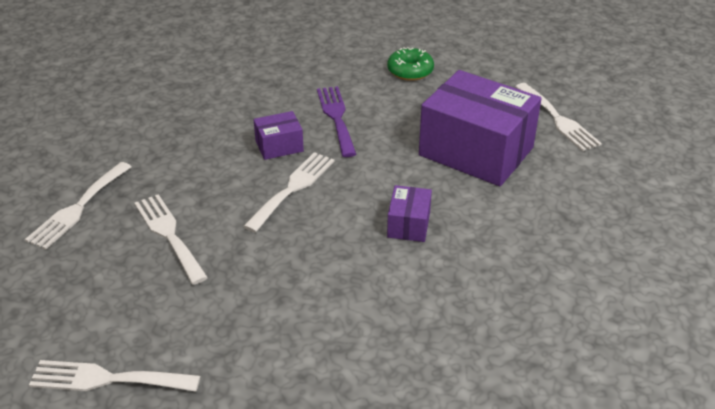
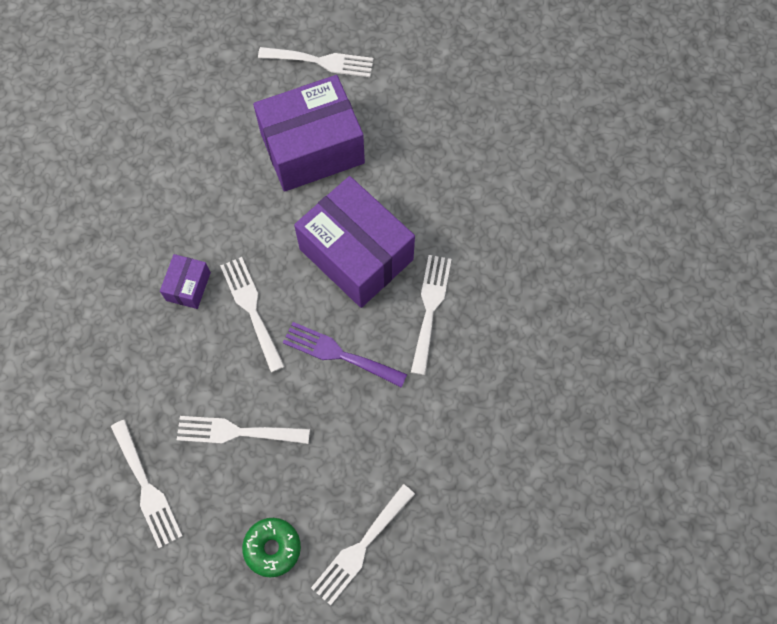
camera: 55 degrees left, 30 degrees up
purple fork [317,86,356,157] -> purple fork moved to [283,322,407,388]
green donut [387,47,434,81] -> green donut moved to [242,518,301,577]
purple box [387,185,432,242] -> purple box [294,176,415,308], size x2.21
none -> white fork [411,255,451,375]

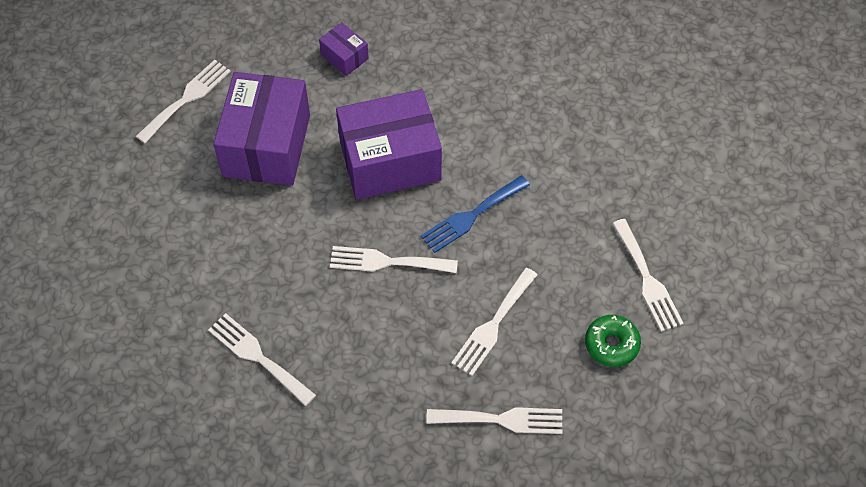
camera: 60 degrees left, 10 degrees down
purple box [160,254,211,309] -> purple box moved to [319,22,369,76]
purple fork [283,322,407,388] -> blue fork [421,175,530,253]
white fork [411,255,451,375] -> white fork moved to [208,313,316,406]

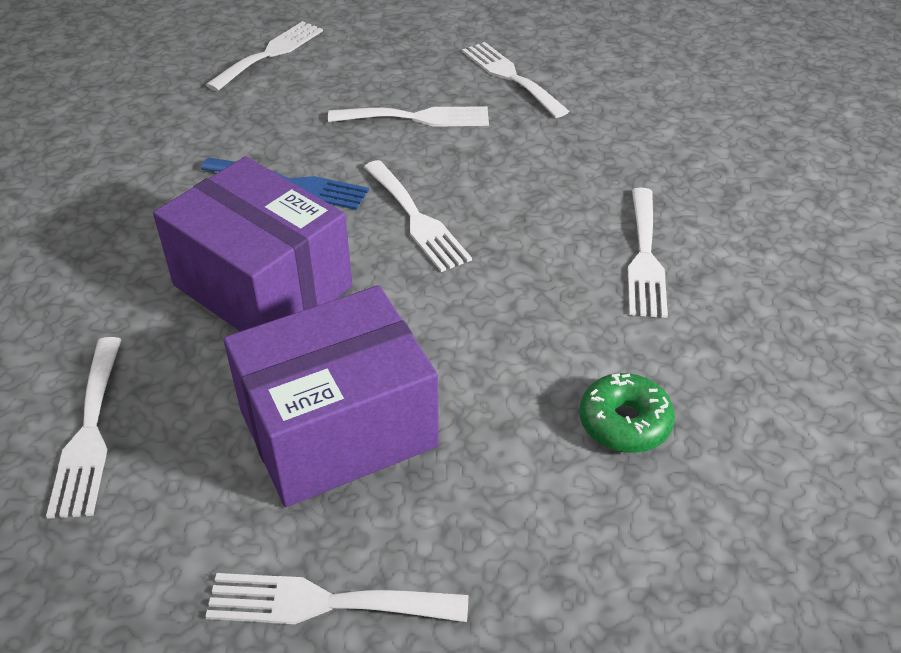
camera: 125 degrees left, 15 degrees down
purple box [319,22,369,76] -> white fork [46,337,122,519]
green donut [585,315,641,367] -> green donut moved to [580,373,675,453]

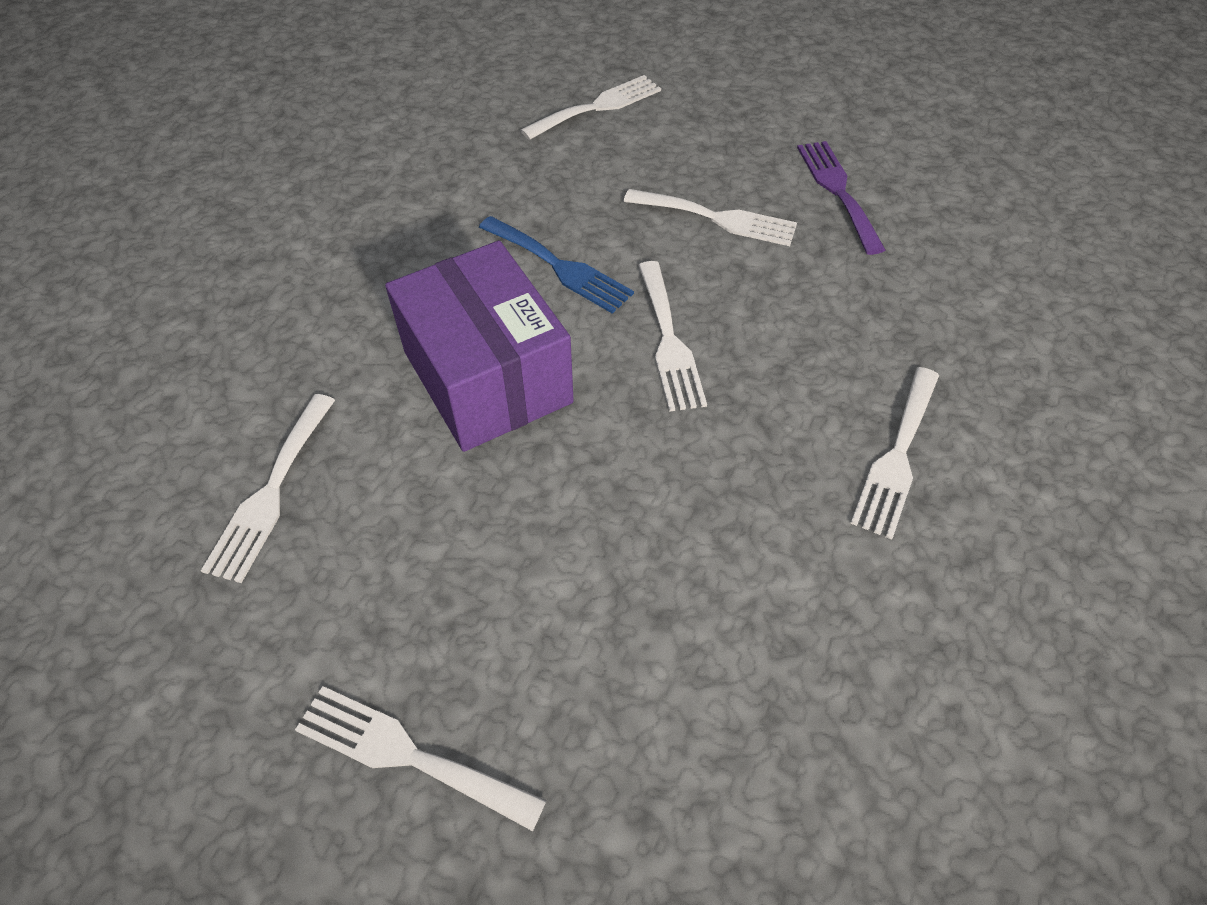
camera: 20 degrees right, 10 degrees up
purple box [223,285,439,507] -> none
white fork [462,42,569,118] -> purple fork [797,141,885,255]
green donut [580,373,675,453] -> none

